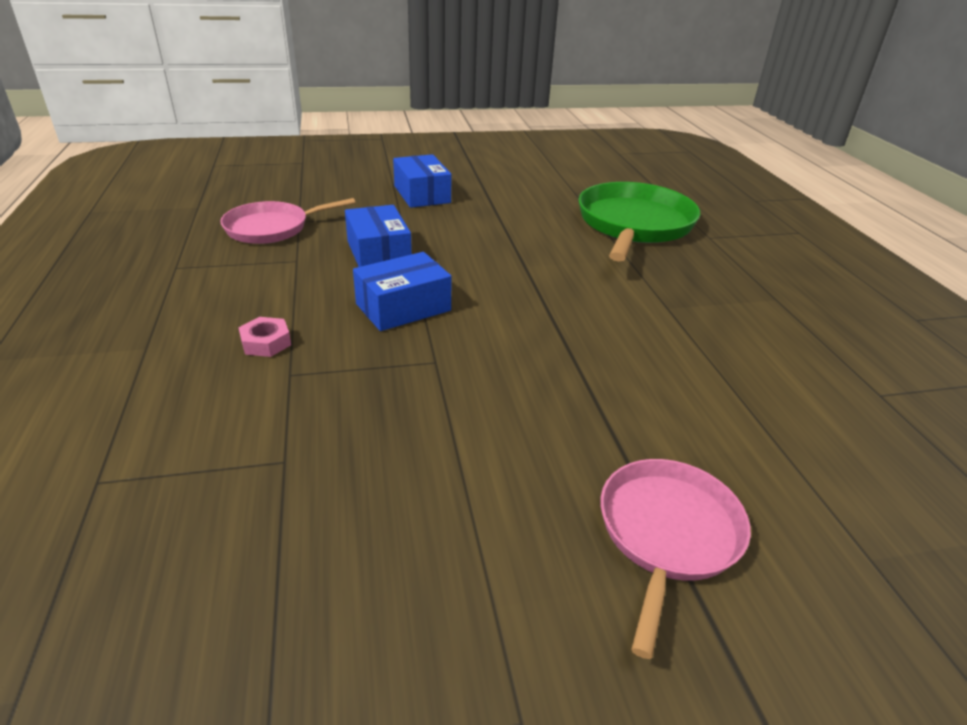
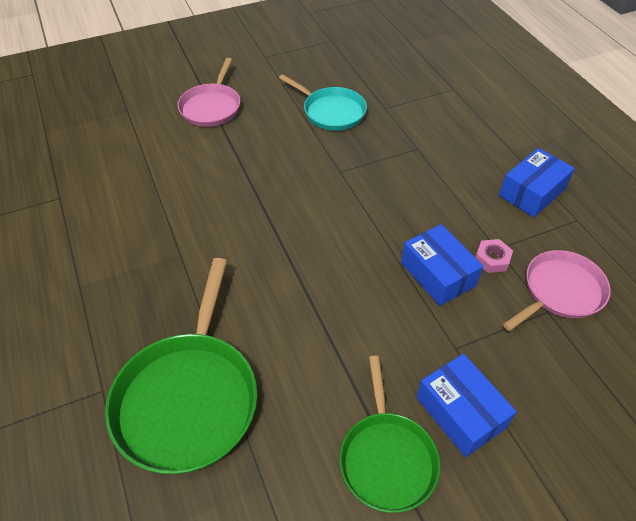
camera: 170 degrees right, 15 degrees up
pink nut [238,317,291,357] -> pink nut moved to [475,239,513,273]
blue box [353,252,452,331] -> blue box moved to [499,148,575,217]
none -> turquoise pan [279,74,367,131]
none -> green pan [340,356,440,513]

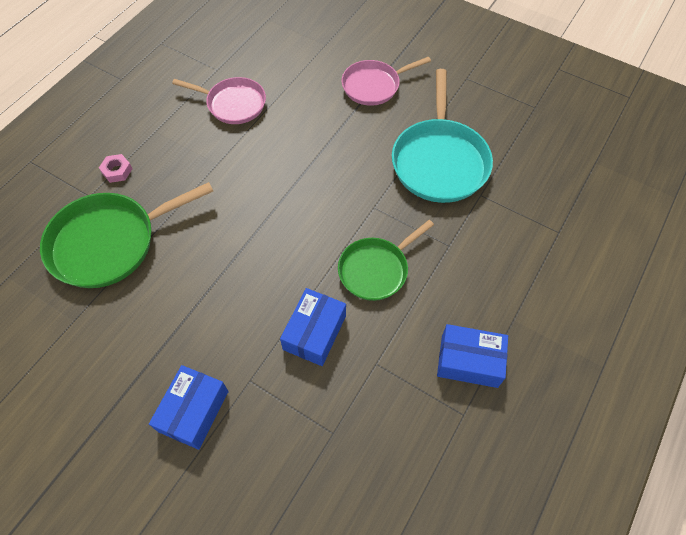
camera: 55 degrees right, 10 degrees up
turquoise pan [279,74,367,131] -> turquoise pan [392,69,493,203], size x1.58
green pan [340,356,440,513] -> green pan moved to [338,220,434,301]
pink nut [475,239,513,273] -> pink nut moved to [99,154,133,183]
pink pan [503,250,611,331] -> pink pan moved to [172,77,266,124]

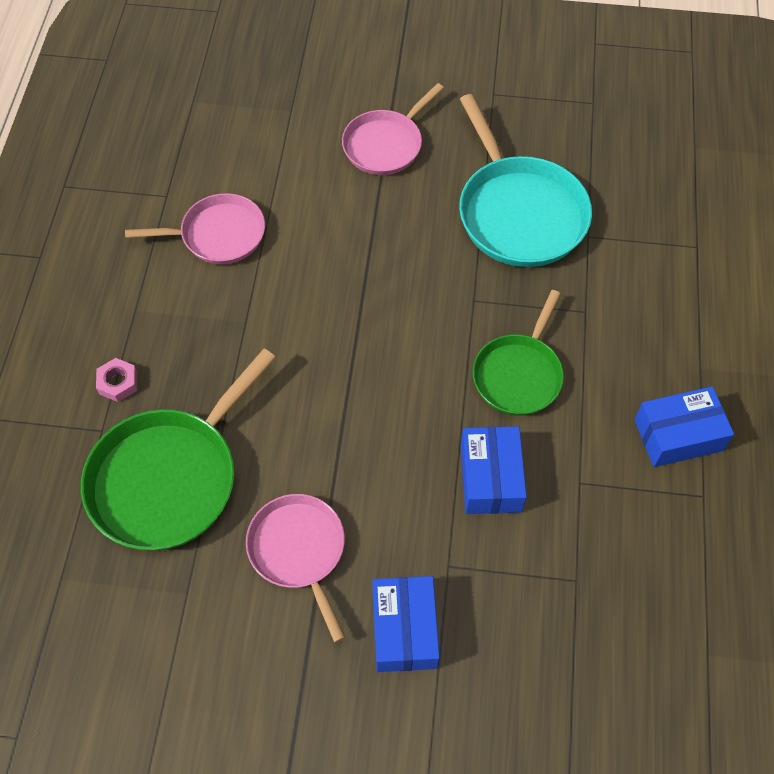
camera: 25 degrees left, 0 degrees up
none -> pink pan [246,494,345,643]

